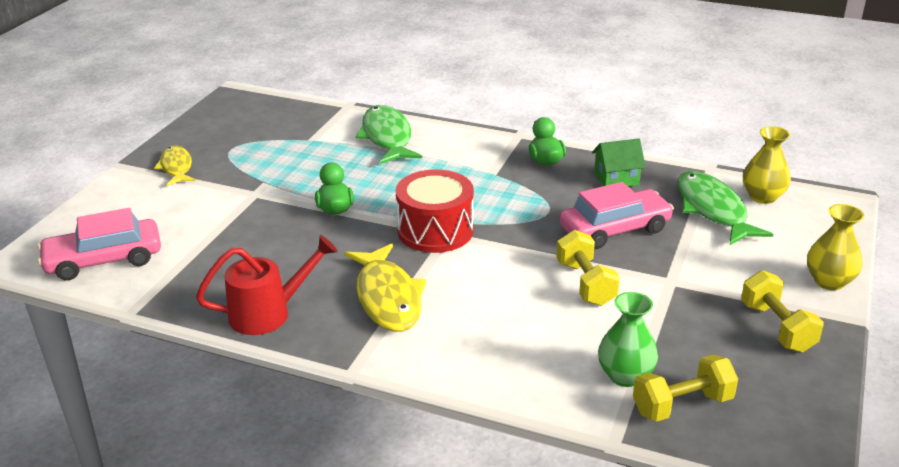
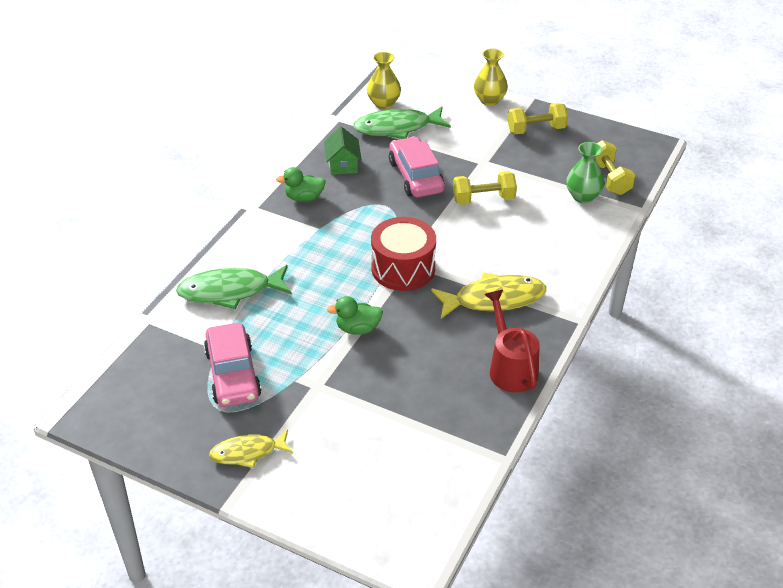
camera: 85 degrees left, 10 degrees up
pink car [38,208,161,280] -> pink car moved to [204,323,261,407]

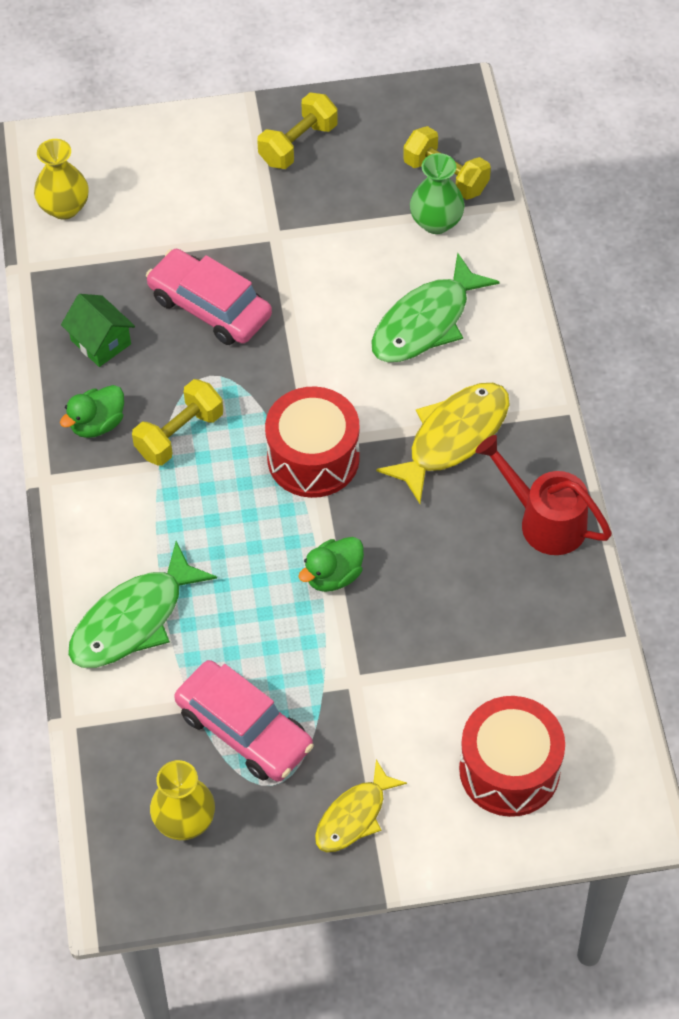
camera: 35 degrees left, 15 degrees up
green fish [353,106,451,139] -> green fish moved to [371,253,499,362]
yellow dumbbell [453,171,517,205] -> yellow dumbbell moved to [132,379,223,466]
yellow vase [474,48,508,106] -> yellow vase moved to [150,760,215,840]
none -> red drum [459,696,565,817]

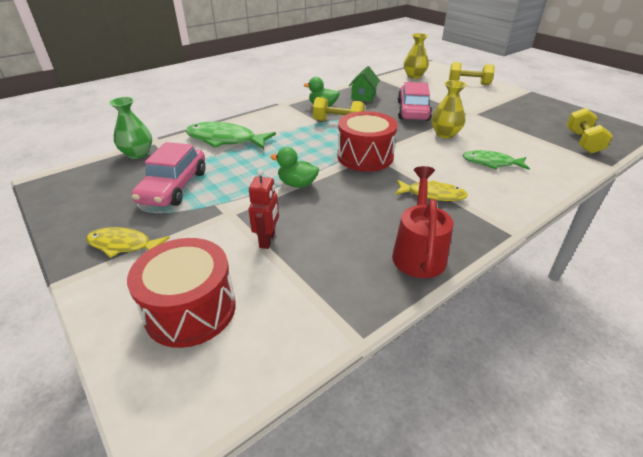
camera: 60 degrees right, 20 degrees down
yellow vase [150,760,215,840] -> yellow vase moved to [431,80,467,138]
yellow dumbbell [257,93,338,169] -> yellow dumbbell moved to [449,62,495,85]
green fish [371,253,499,362] -> green fish [462,150,530,170], size x0.63
yellow fish [376,383,510,504] -> yellow fish [395,180,468,201], size x0.63
green vase [410,153,465,234] -> green vase moved to [109,97,152,159]
none -> red robot [248,169,279,249]

